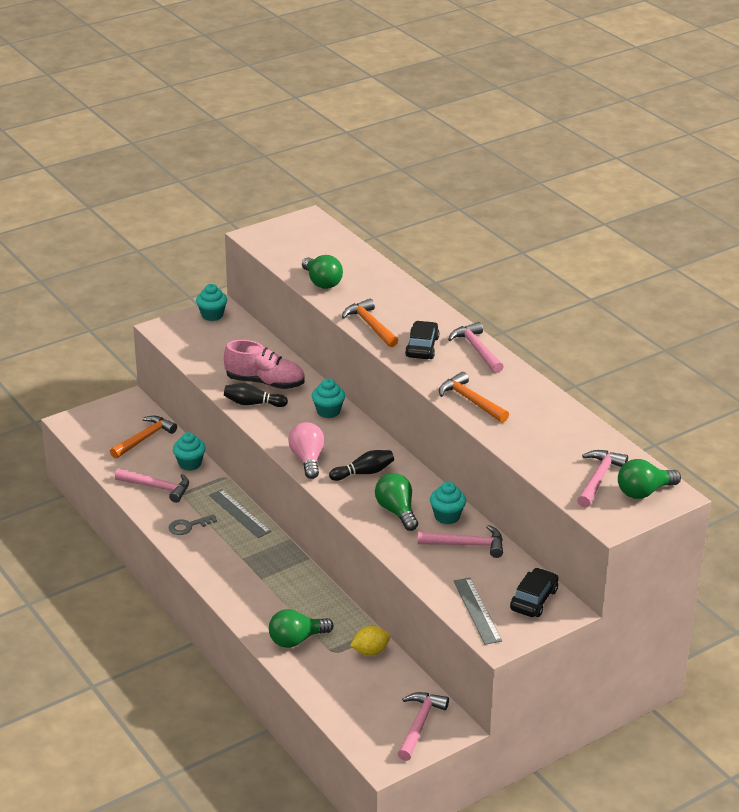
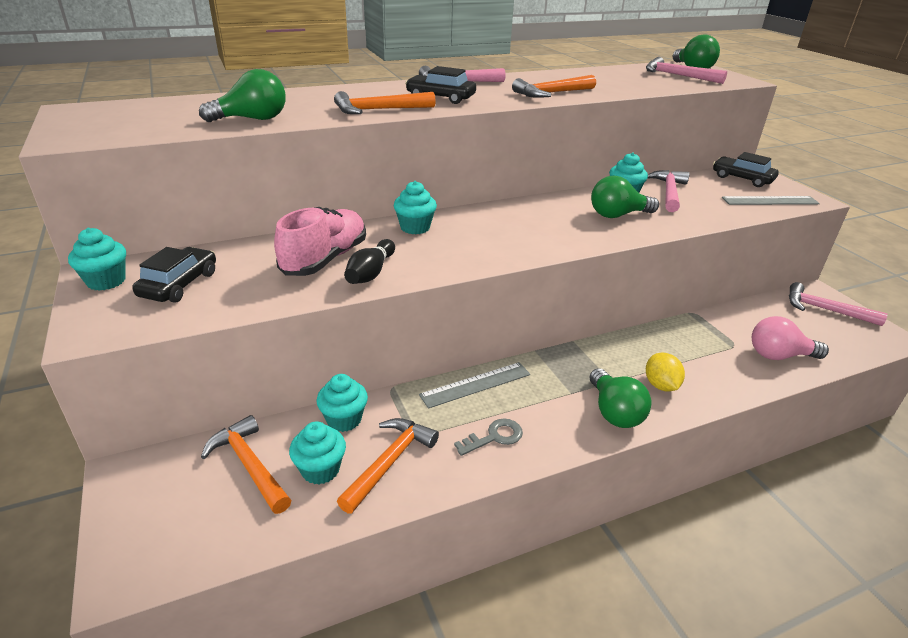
camera: 80 degrees left, 0 degrees up
pink hammer [115,469,189,503] -> orange hammer [337,418,439,514]
grey key [169,514,217,535] -> grey key turned 105 degrees counterclockwise [454,418,523,456]
green light bulb [269,609,334,648] -> green light bulb moved to [590,368,651,428]
pink light bulb [288,422,324,479] -> pink light bulb moved to [752,316,829,360]
black bowling pin [329,450,394,481] -> none
yellow lemon [350,626,390,656] -> yellow lemon moved to [646,353,685,391]
none -> black car [132,247,216,303]
none -> turquoise cupcake [289,422,346,484]

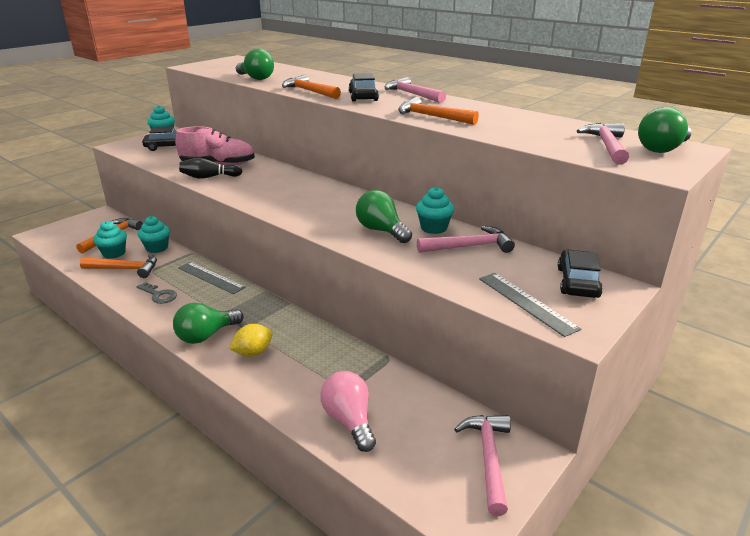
camera: 65 degrees right, 5 degrees down
turquoise cupcake [393,181,437,234] -> none

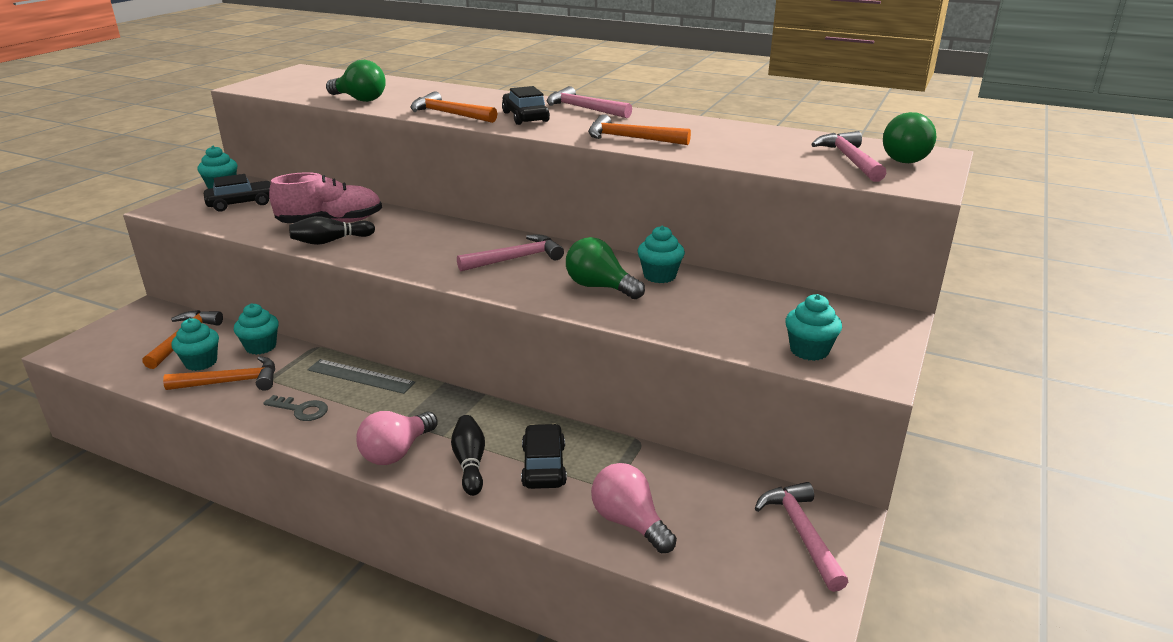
camera: 15 degrees left, 0 degrees up
green light bulb [173,303,243,344] -> pink light bulb [356,411,438,465]
yellow lemon [229,324,273,357] -> black bowling pin [451,415,485,496]
pink hammer [417,226,515,253] -> pink hammer moved to [457,235,564,271]
grey ruler [479,273,581,337] -> turquoise cupcake [785,294,842,361]
black car [558,250,603,298] -> black car moved to [521,424,567,489]

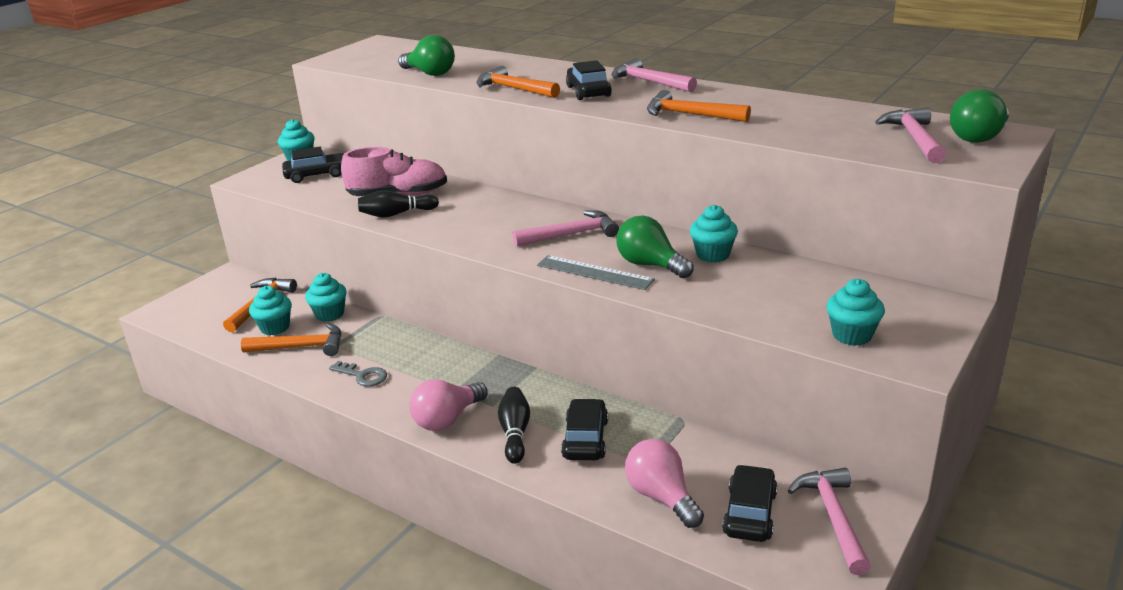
camera: 10 degrees right, 0 degrees up
grey ruler [307,359,415,394] -> grey ruler moved to [537,255,655,290]
none -> black car [722,464,777,542]

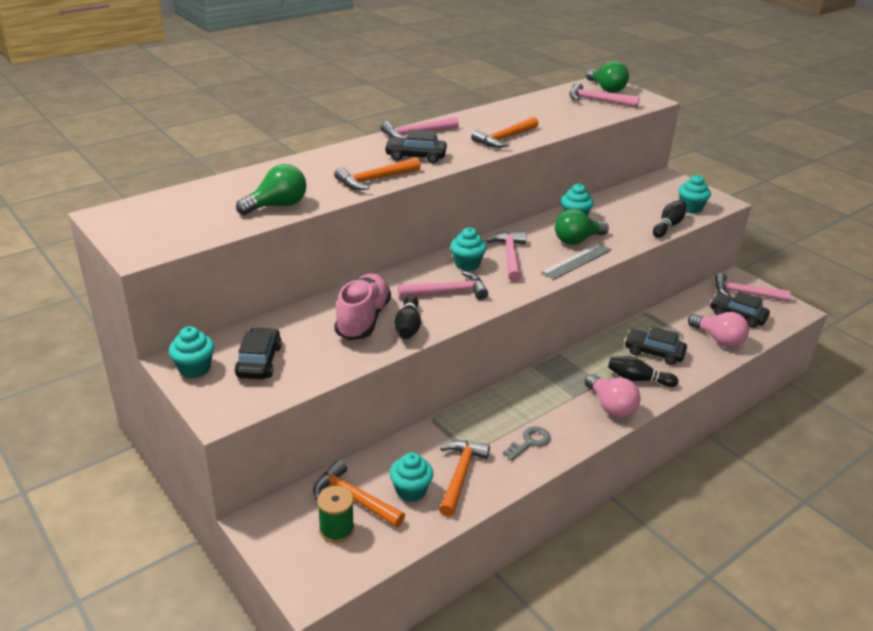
camera: 75 degrees left, 5 degrees up
turquoise cupcake [305,273,347,322] -> turquoise cupcake moved to [450,227,487,271]
pink light bulb [625,439,704,528] -> pink light bulb turned 120 degrees counterclockwise [688,312,749,347]
none -> green spool [317,486,354,543]
none -> pink hammer [398,271,488,300]
none -> black bowling pin [653,200,686,238]

